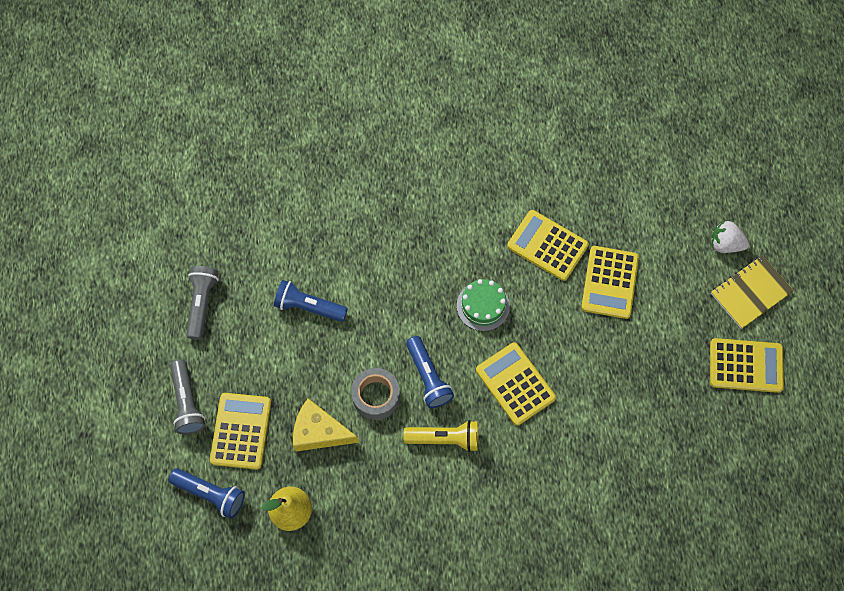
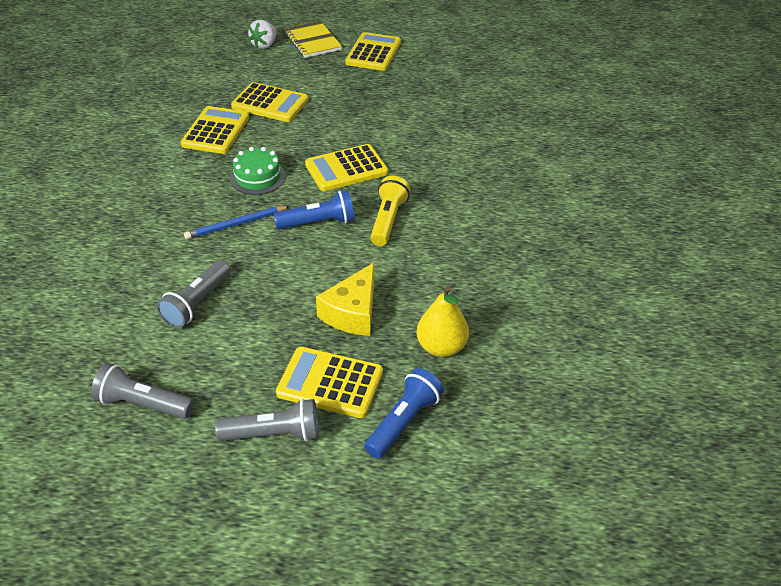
camera: 80 degrees left, 25 degrees down
blue flashlight [274,280,348,322] -> grey flashlight [157,260,230,328]
grey tape [351,368,400,420] -> none
yellow calculator [507,210,589,281] -> yellow calculator turned 150 degrees clockwise [181,106,249,154]
none -> blue pencil [184,206,290,239]

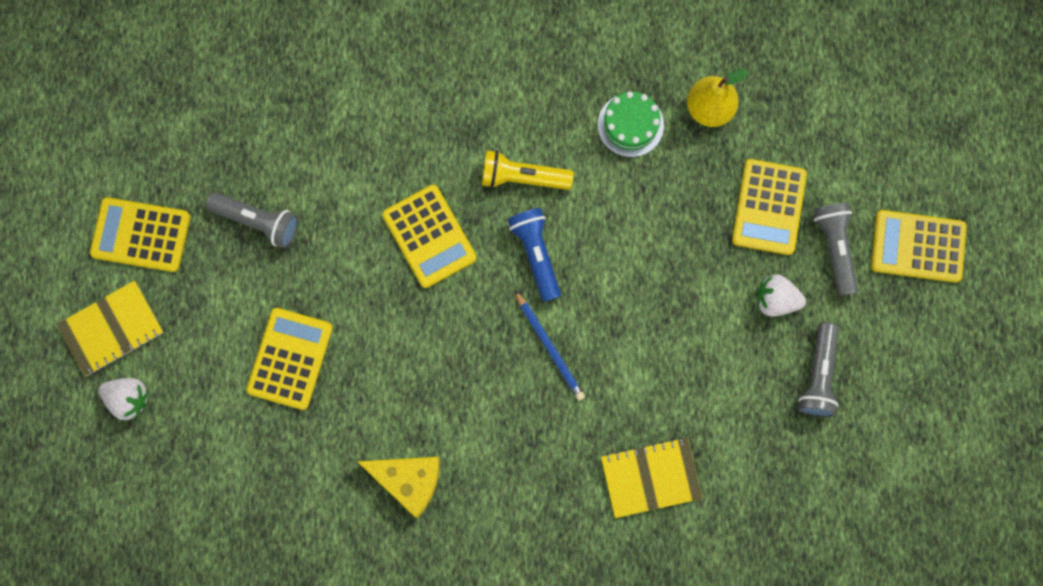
camera: 95 degrees left, 35 degrees up
grey flashlight [157,260,230,328] -> grey flashlight moved to [206,192,299,248]
yellow calculator [181,106,249,154] -> yellow calculator moved to [871,210,967,283]
green cake [230,147,285,195] -> green cake moved to [598,91,664,157]
yellow cheese [316,263,374,336] -> yellow cheese moved to [357,457,440,518]
blue flashlight [364,368,444,459] -> none
none -> yellow notebook [601,437,702,518]
none -> white strawberry [757,274,806,316]

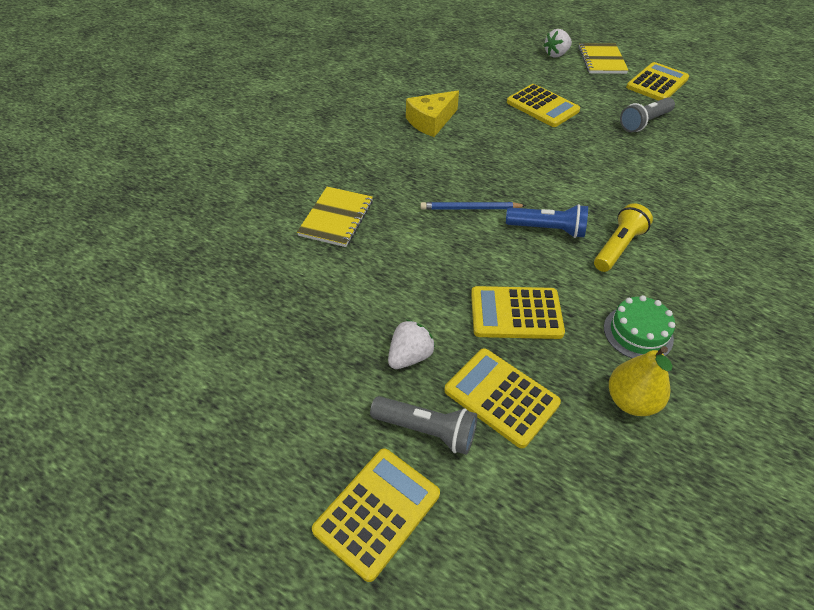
camera: 120 degrees right, 30 degrees down
yellow calculator [382,185,477,288] -> yellow calculator moved to [471,286,565,339]
grey flashlight [798,322,839,417] -> none

